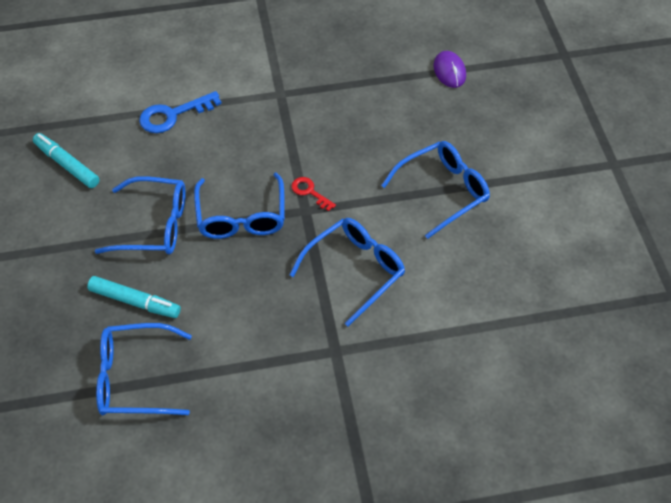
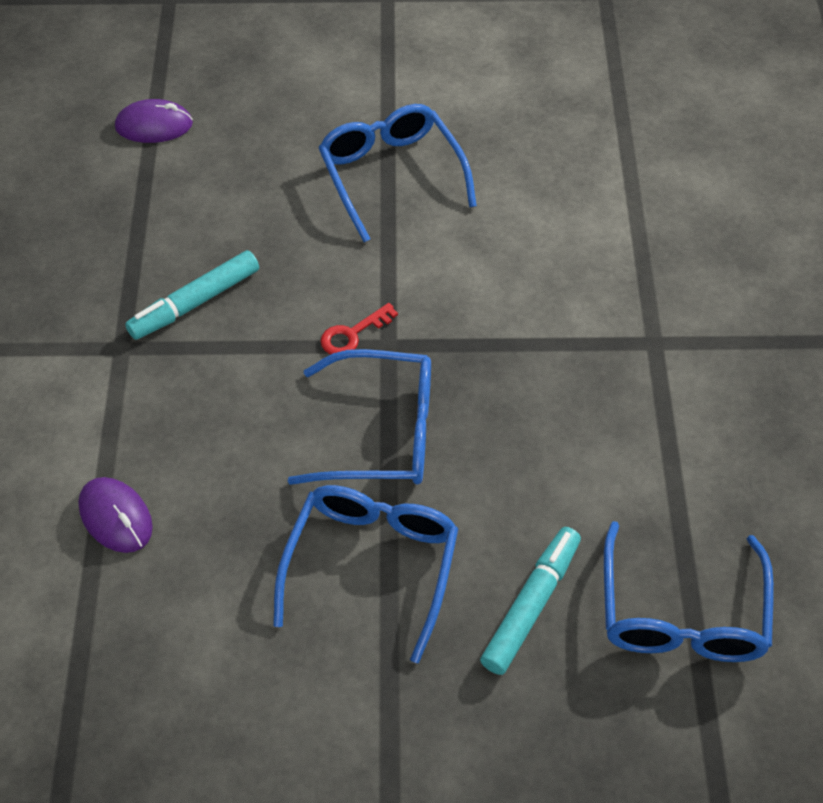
camera: 80 degrees left, 0 degrees up
turquoise marker [33,133,99,188] -> turquoise marker moved to [125,250,259,340]
blue key [139,91,222,133] -> purple mouse [78,477,153,553]
blue glasses [290,218,405,326] -> none

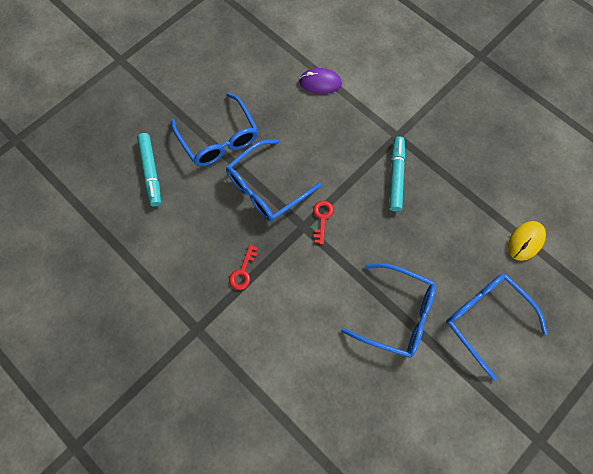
camera: 135 degrees right, 15 degrees up
purple mouse [115,99,193,143] -> yellow mouse [508,221,546,261]
blue glasses [604,521,774,662] -> blue glasses moved to [446,274,548,381]
none -> red key [229,244,258,290]

